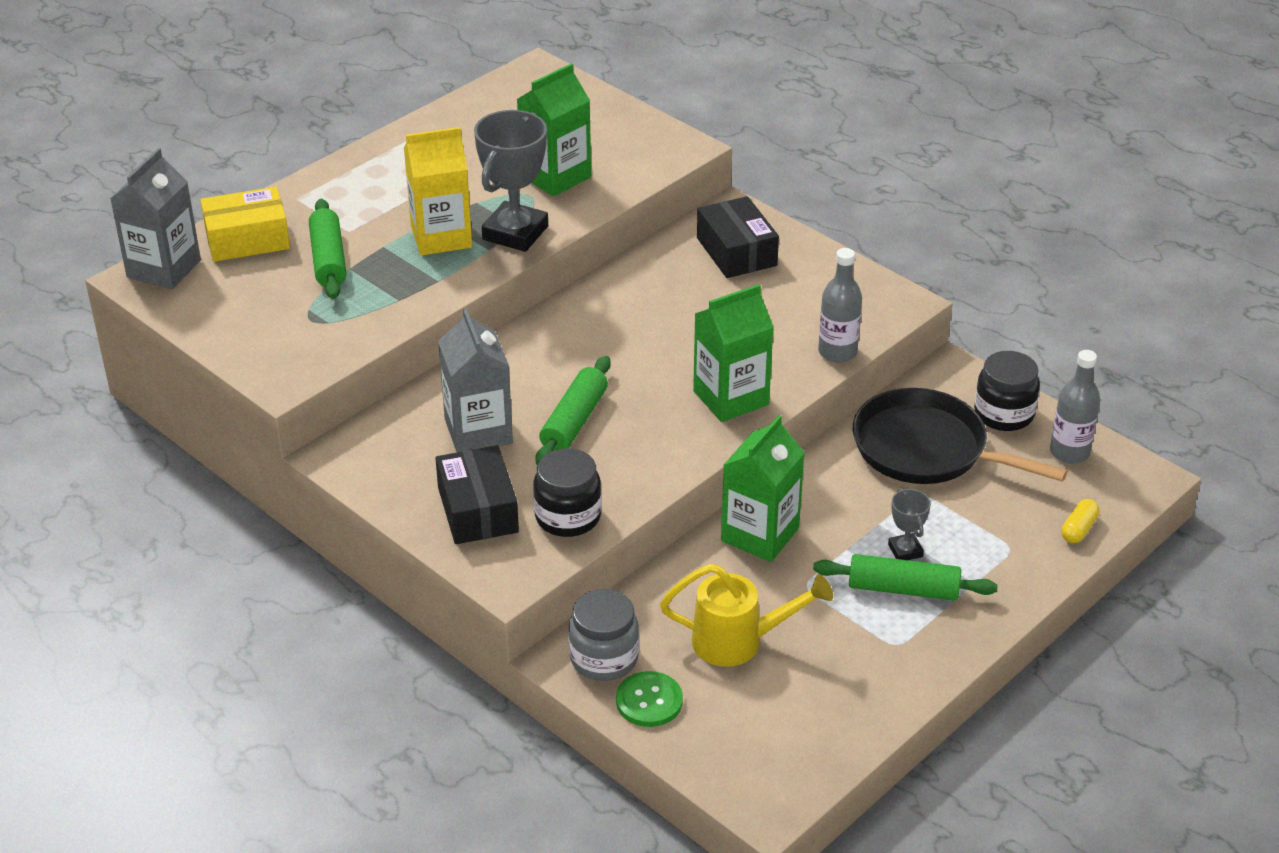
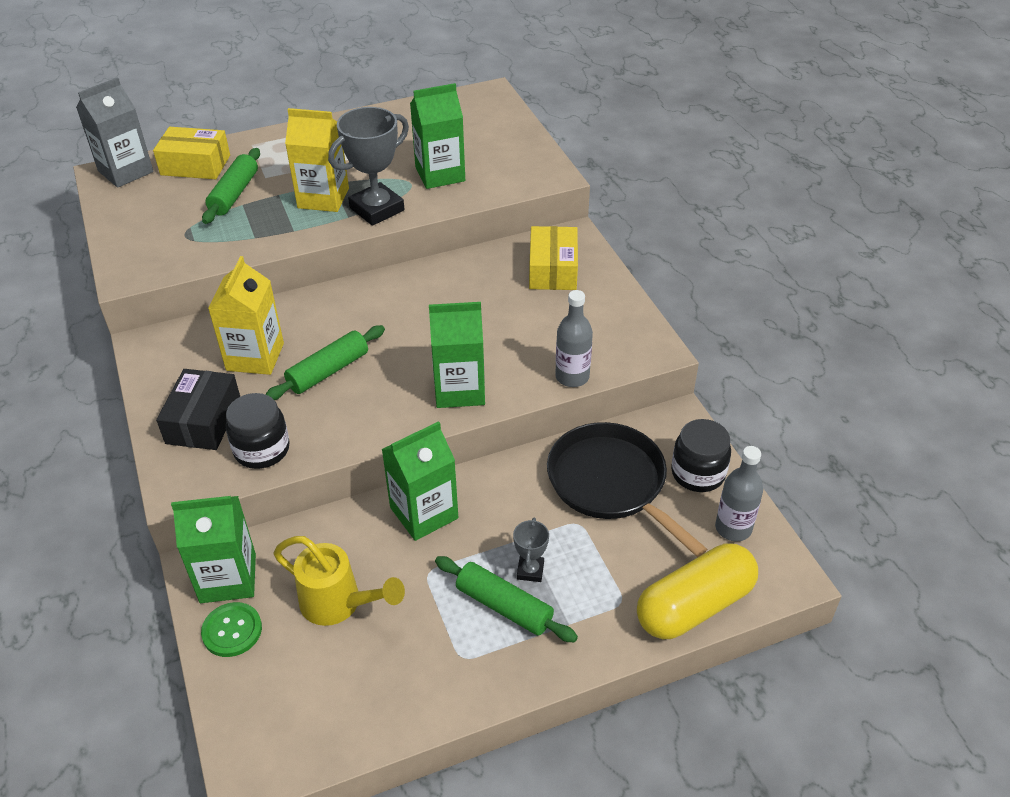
camera: 25 degrees right, 5 degrees up
grey carton [438,309,513,452] -> yellow carton [208,256,284,375]
grey jar [568,589,639,681] -> green carton [171,496,256,603]
black box [697,196,779,278] -> yellow box [529,226,578,290]
yellow capsule [1061,499,1099,543] -> yellow capsule [637,543,758,639], size x2.47

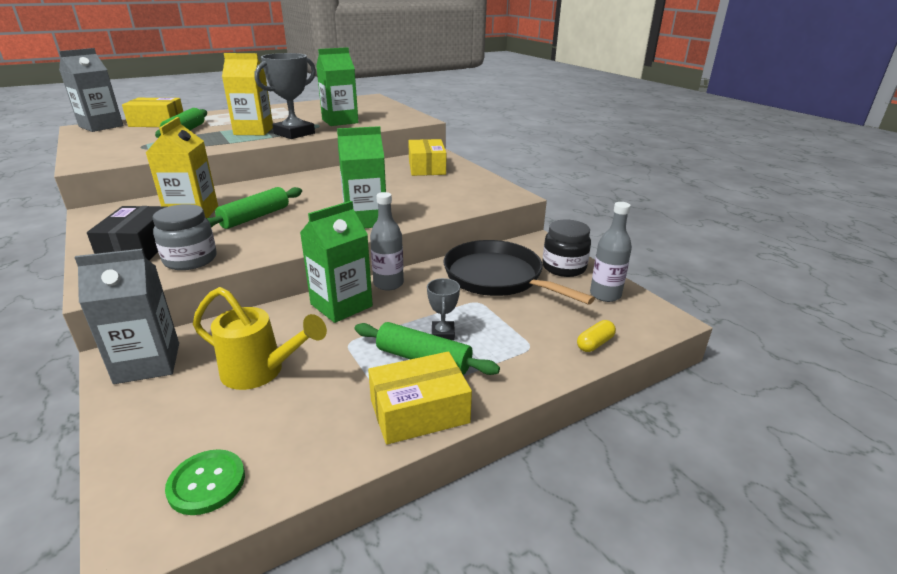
camera: 10 degrees left, 15 degrees down
green carton [171,496,256,603] -> grey carton [74,249,179,384]
green button [201,602,262,657] -> green button moved to [165,449,245,515]
black jar [226,393,290,469] -> grey jar [152,204,217,270]
grey bottle [555,290,593,387] -> grey bottle moved to [370,192,404,290]
yellow capsule [637,543,758,639] -> yellow capsule [577,320,616,352], size x0.40
none -> yellow box [368,351,472,444]

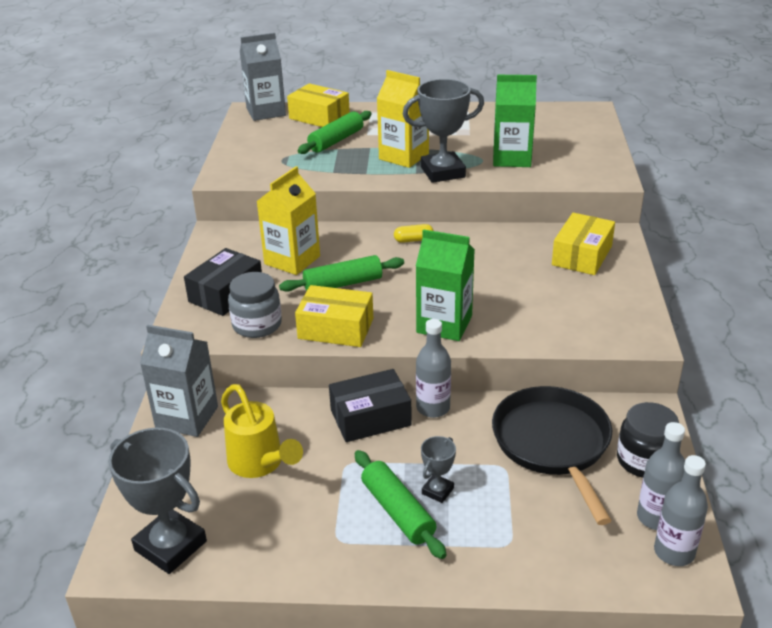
camera: 35 degrees right, 5 degrees up
green button [165,449,245,515] -> grey trophy [108,428,207,574]
green carton [300,201,373,323] -> black box [329,369,412,442]
yellow box [368,351,472,444] -> yellow box moved to [295,285,373,347]
yellow capsule [577,320,616,352] -> yellow capsule moved to [394,224,434,243]
none -> grey bottle [654,455,708,566]

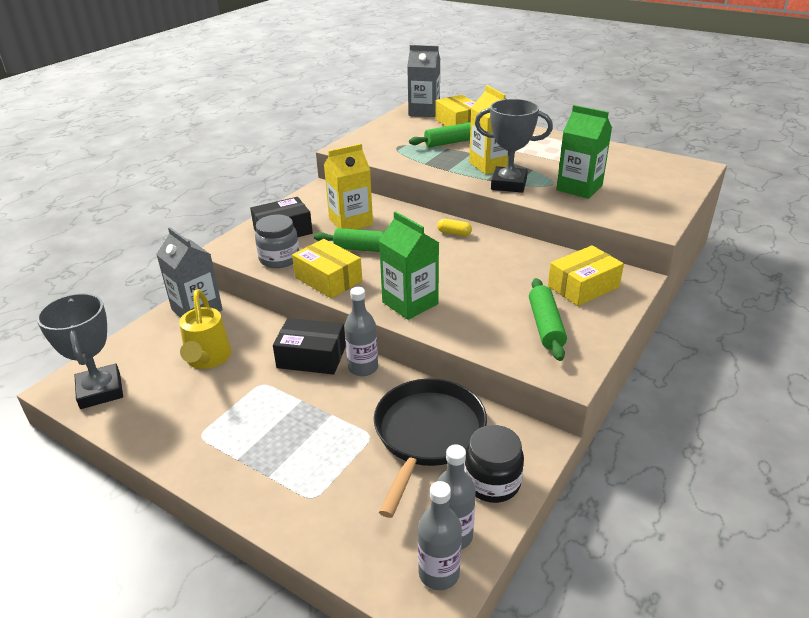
camera: 30 degrees right, 0 degrees up
green rolling pin [355,450,447,559] -> green rolling pin moved to [529,278,567,361]
grey trophy [421,436,456,503] -> none

